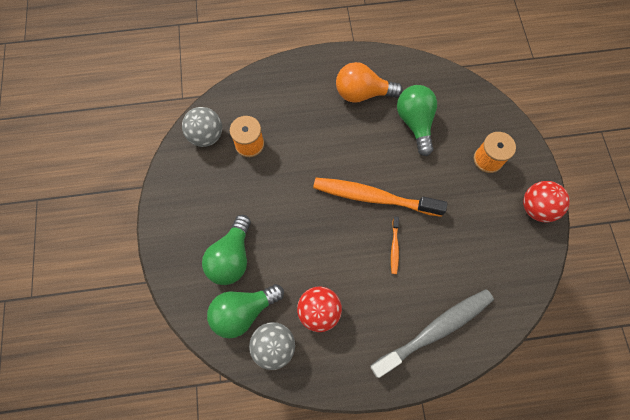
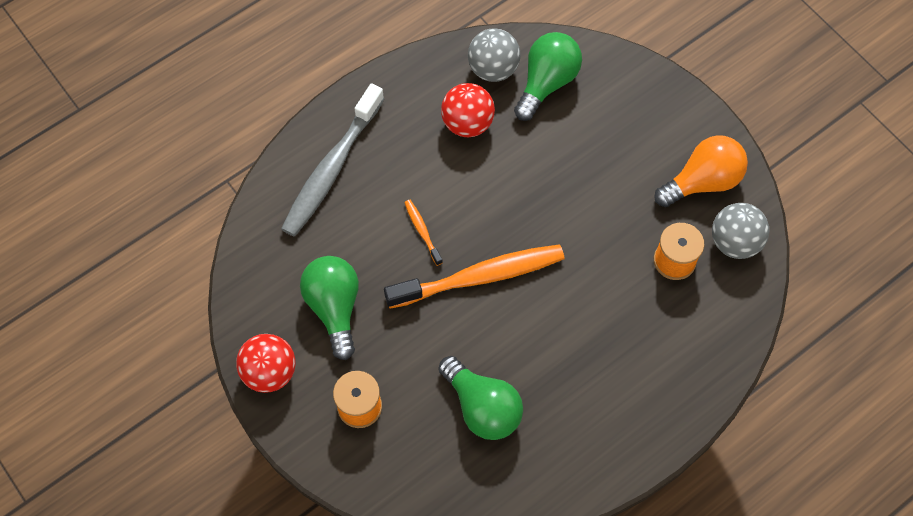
camera: 150 degrees right, 5 degrees down
green light bulb [202,215,251,285] -> green light bulb moved to [300,256,359,360]
orange light bulb [336,62,403,103] -> orange light bulb moved to [654,135,748,207]

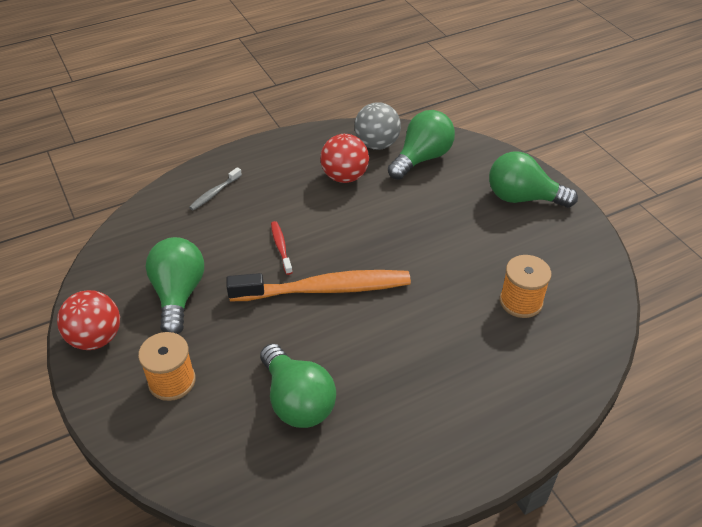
camera: 10 degrees right, 20 degrees down
grey toothbrush [281,84,384,236] -> grey toothbrush [189,167,242,210], size x0.43
orange toothbrush [404,200,443,266] -> red toothbrush [271,221,293,275]
orange light bulb [654,135,748,207] -> none
grey ball [712,203,769,259] -> none
none -> green light bulb [489,151,578,208]

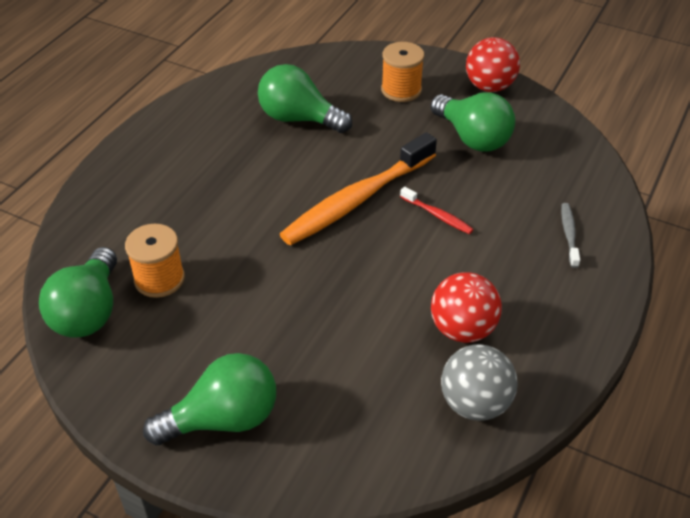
camera: 145 degrees right, 0 degrees up
green light bulb [388,110,455,180] -> green light bulb moved to [39,247,117,337]

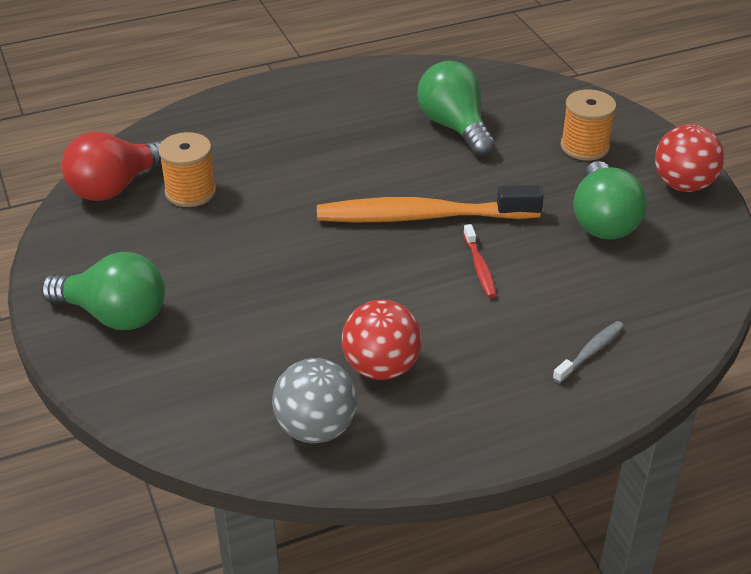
camera: 40 degrees right, 5 degrees down
green light bulb [39,247,117,337] -> red light bulb [61,132,163,201]

